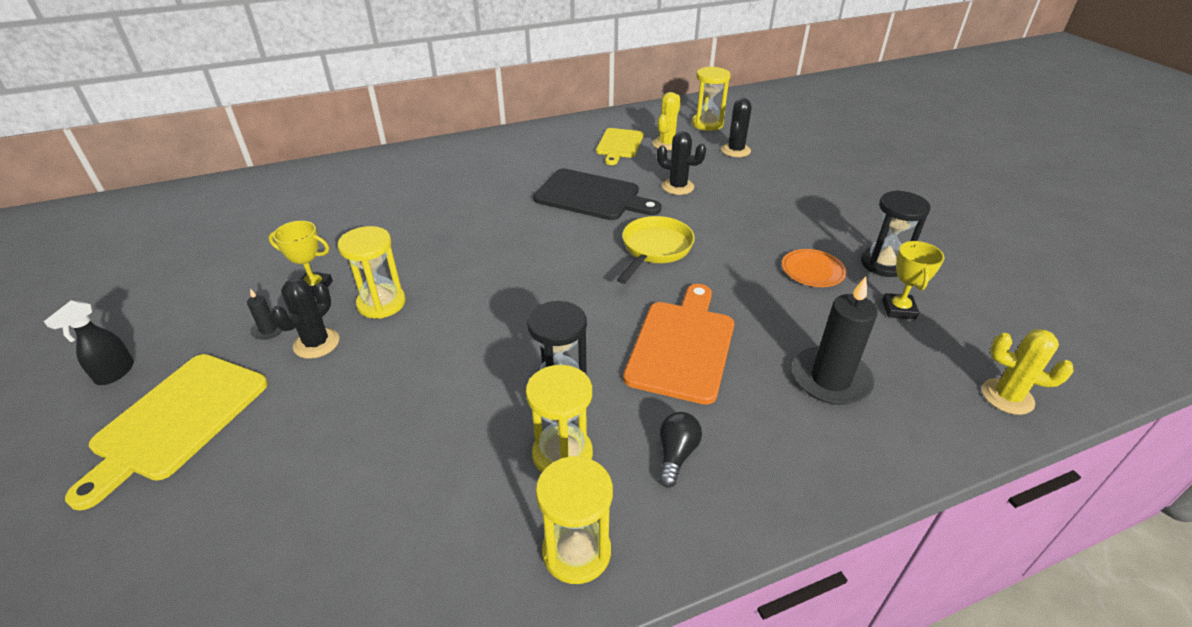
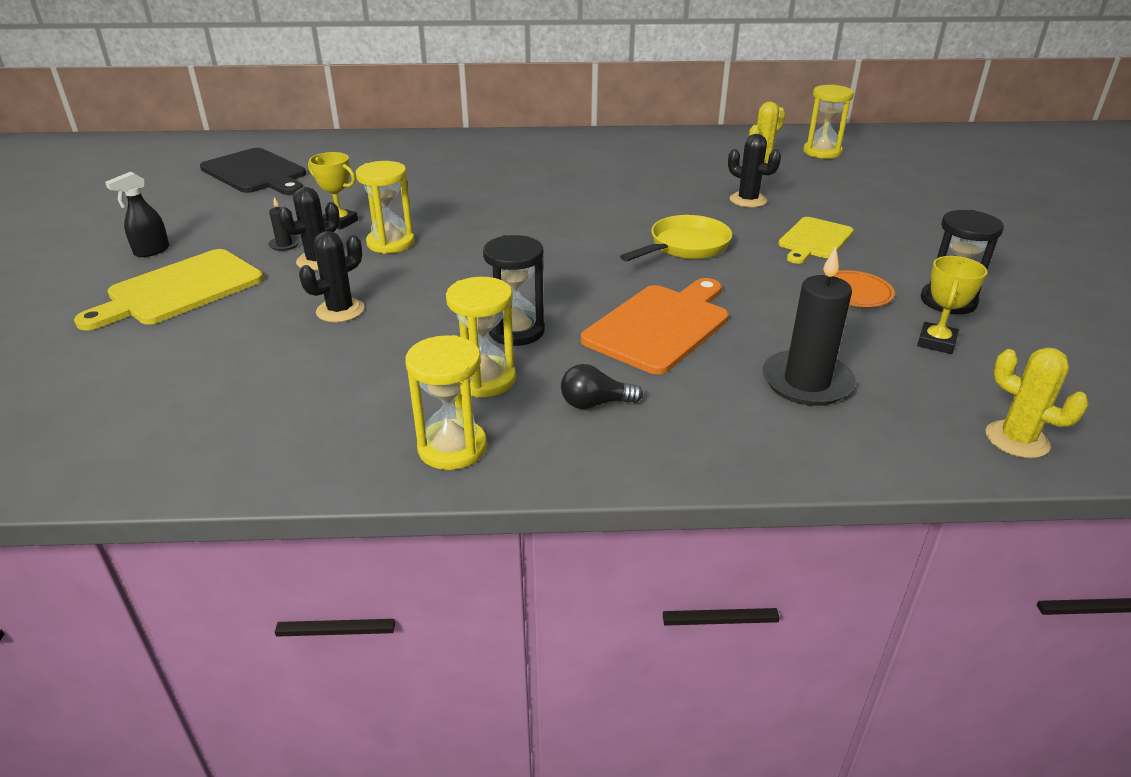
camera: 20 degrees right, 5 degrees down
black cutting board [533,169,662,220] -> black cutting board moved to [200,148,306,195]
yellow cutting board [596,128,643,165] -> yellow cutting board moved to [779,217,854,264]
black light bulb [659,412,702,488] -> black light bulb turned 135 degrees counterclockwise [561,364,643,409]
black cactus [721,98,752,157] -> black cactus moved to [299,231,364,322]

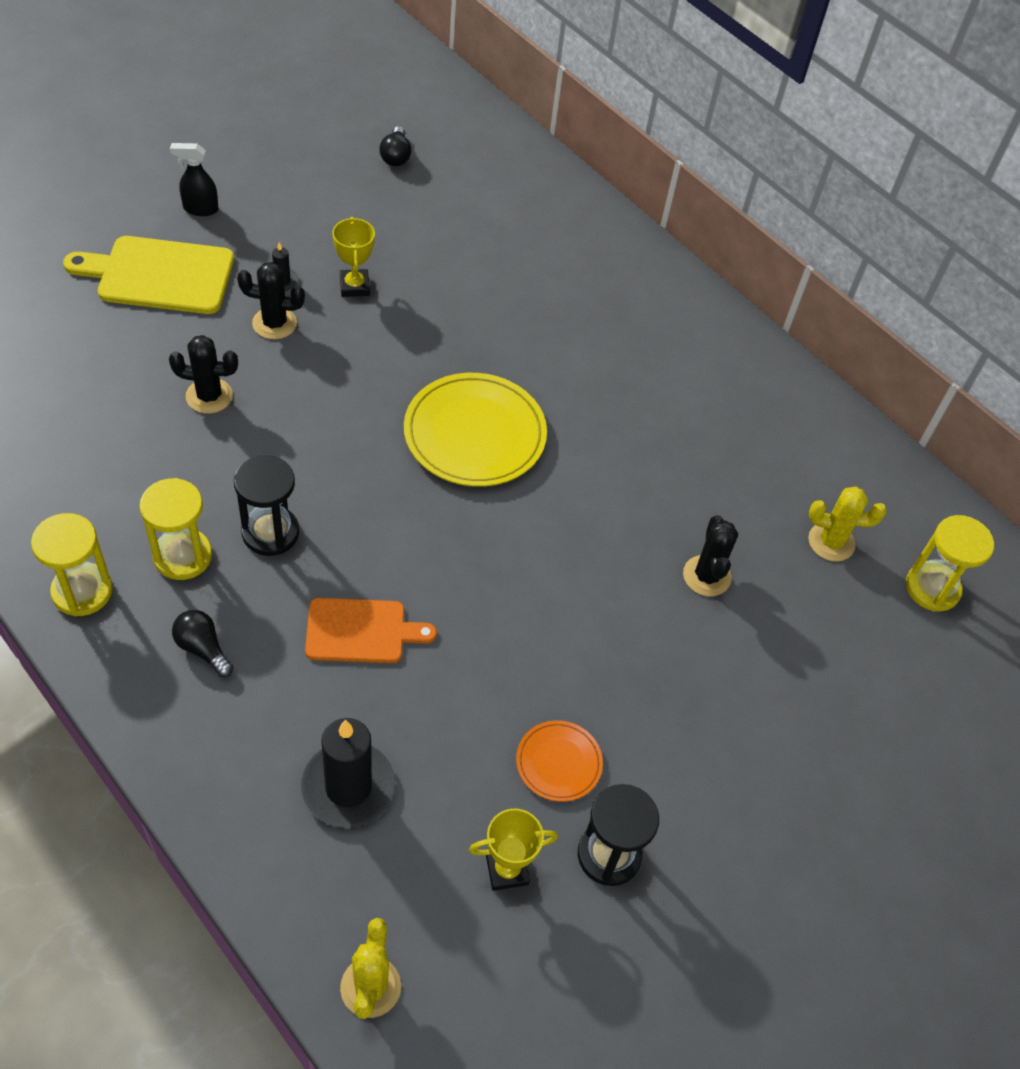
camera: 45 degrees right, 20 degrees up
black cutting board [200,148,306,195] -> black light bulb [379,126,411,166]
yellow hourglass [356,161,415,254] -> none
orange cutting board [581,278,729,375] -> orange cutting board [305,598,437,663], size x0.67
yellow pan [620,215,732,261] -> none
yellow cutting board [779,217,854,264] -> none
none -> yellow plate [404,373,547,487]

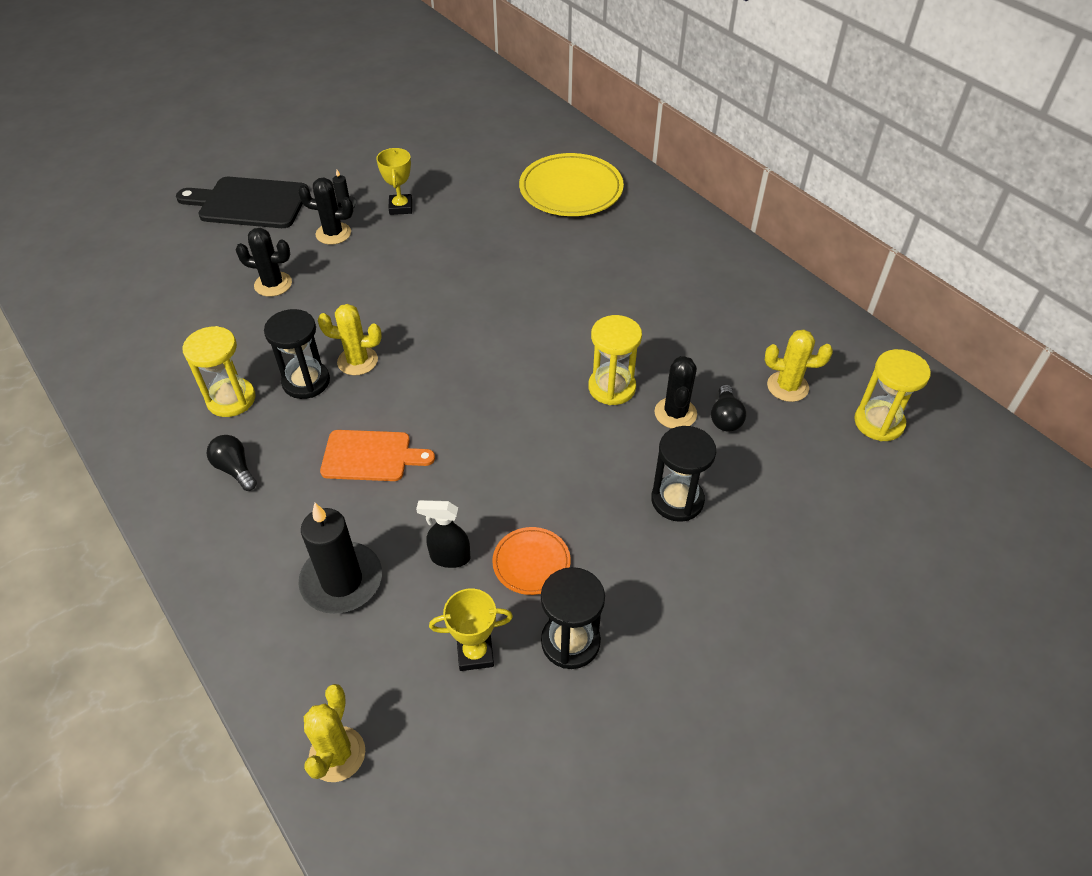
camera: 10 degrees right, 5 degrees down
yellow hourglass [31,513,113,616] -> yellow hourglass moved to [588,315,642,405]
yellow cutting board [63,236,234,314] -> black cutting board [176,177,309,228]
black spray bottle [170,143,218,216] -> black spray bottle moved to [416,500,470,568]
black light bulb [379,126,411,166] -> black light bulb moved to [711,384,746,432]
yellow plate [404,373,547,487] -> yellow plate moved to [519,153,624,216]
none -> yellow cactus [318,304,382,375]
none -> black hourglass [651,426,716,522]

